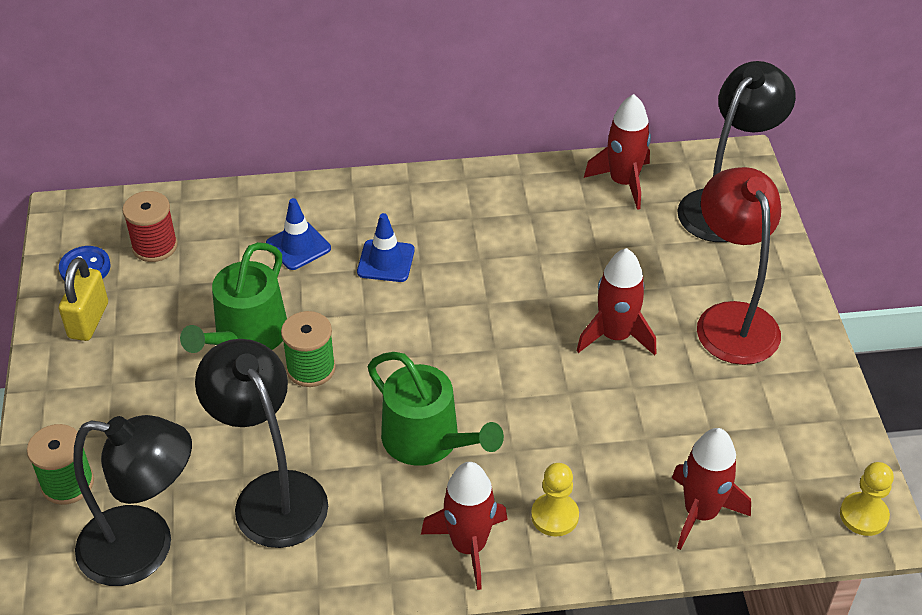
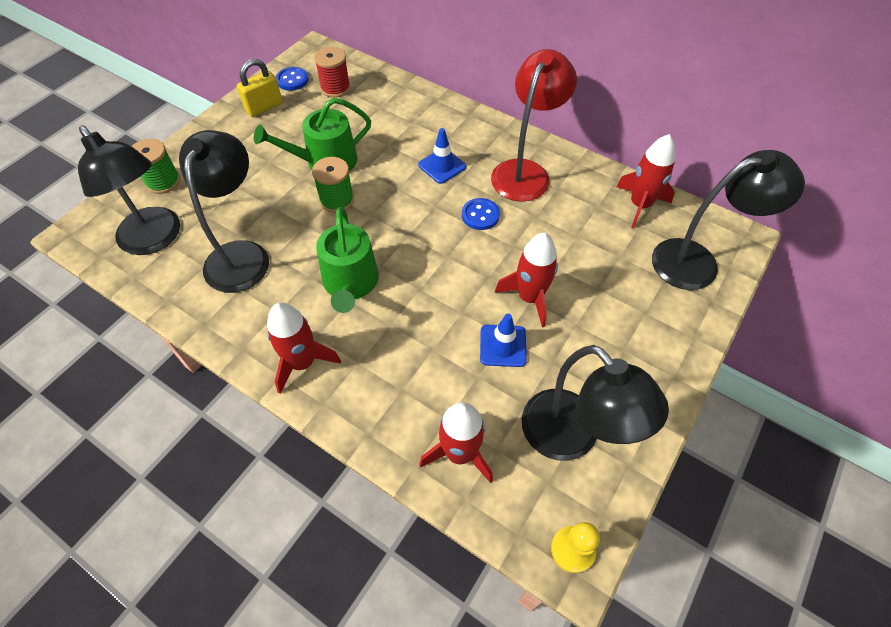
camera: 40 degrees right, 10 degrees up
blue traffic cone [266,198,331,270] -> blue traffic cone moved to [480,314,527,367]
yellow pawn [531,463,579,536] -> none
red lamp [697,167,781,365] -> red lamp moved to [491,49,577,202]
none -> blue button [462,198,500,230]
none -> black lamp [522,345,669,461]

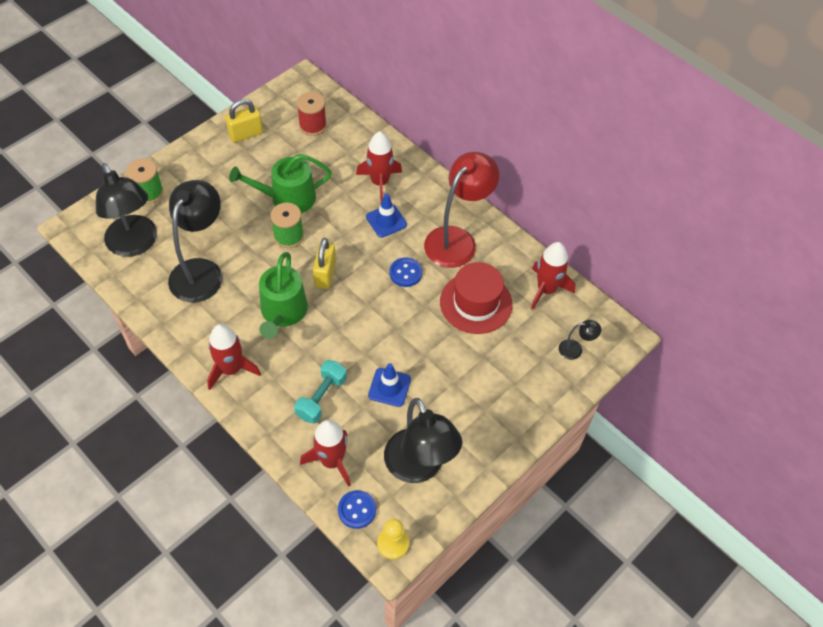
camera: 10 degrees right, 0 degrees up
blue button [276,67,309,91] -> blue button moved to [338,490,376,529]
red rocket [495,233,558,327] -> red rocket moved to [356,131,402,202]
black lamp [652,150,805,290] -> black lamp [559,320,601,360], size x0.43
none -> turquoise dumbbell [294,360,347,424]
none -> yellow padlock [313,238,336,289]
none -> red hat [440,262,513,334]

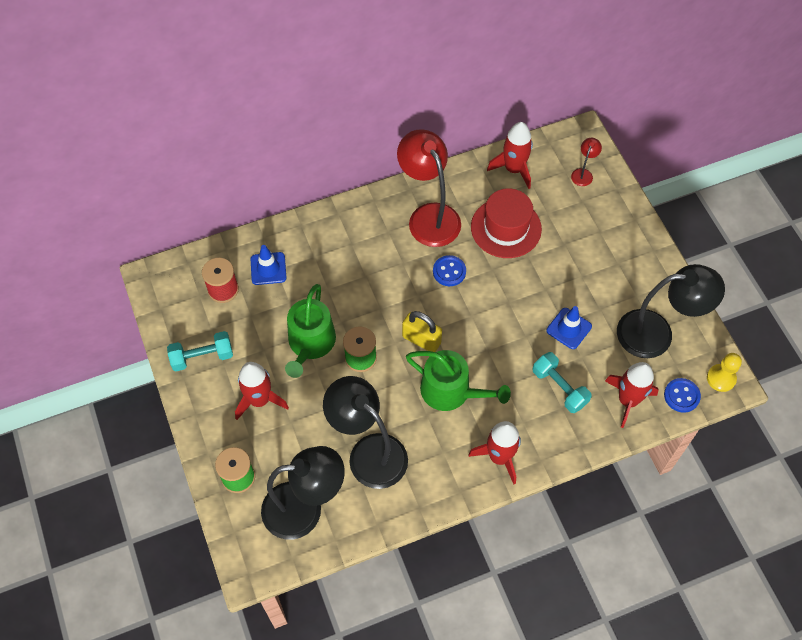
camera: 65 degrees left, 5 degrees up
yellow padlock [225,99,263,143] -> turquoise dumbbell [167,331,233,371]
red rocket [356,131,402,202] -> red rocket moved to [235,362,289,420]
blue traffic cone [366,193,407,238] -> blue traffic cone moved to [251,245,286,285]
black lamp [559,320,601,360] -> red lamp [571,138,602,186]

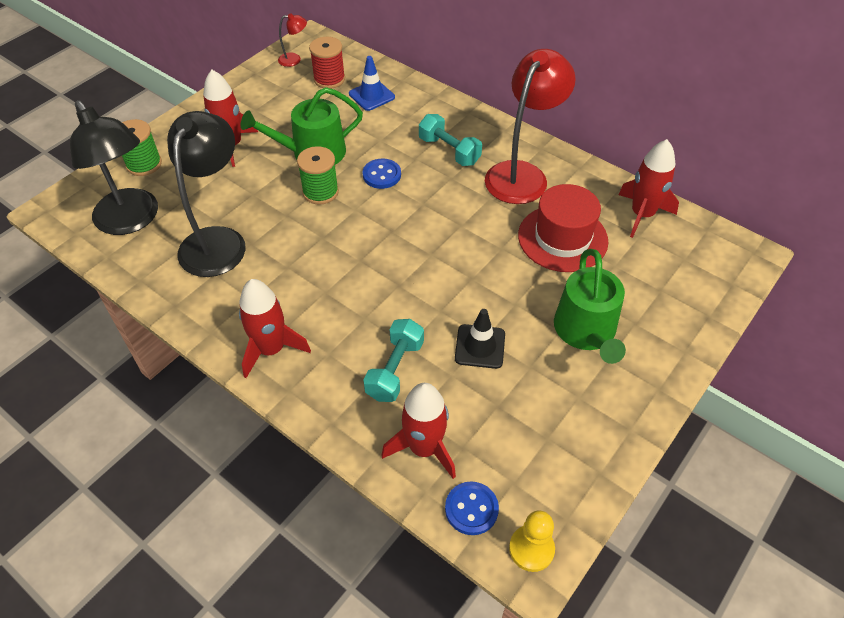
camera: 60 degrees right, 10 degrees down
turquoise dumbbell [167,331,233,371] -> turquoise dumbbell moved to [419,114,482,166]
yellow padlock [402,311,442,352] -> none
green watering can [406,350,511,411] -> green watering can moved to [554,249,626,364]
blue button [433,255,466,286] -> blue button moved to [362,158,401,189]
blue traffic cone [546,306,592,349] -> black traffic cone [455,309,505,369]
red lamp [571,138,602,186] -> red lamp moved to [278,13,307,67]
black lamp [617,264,725,358] -> none

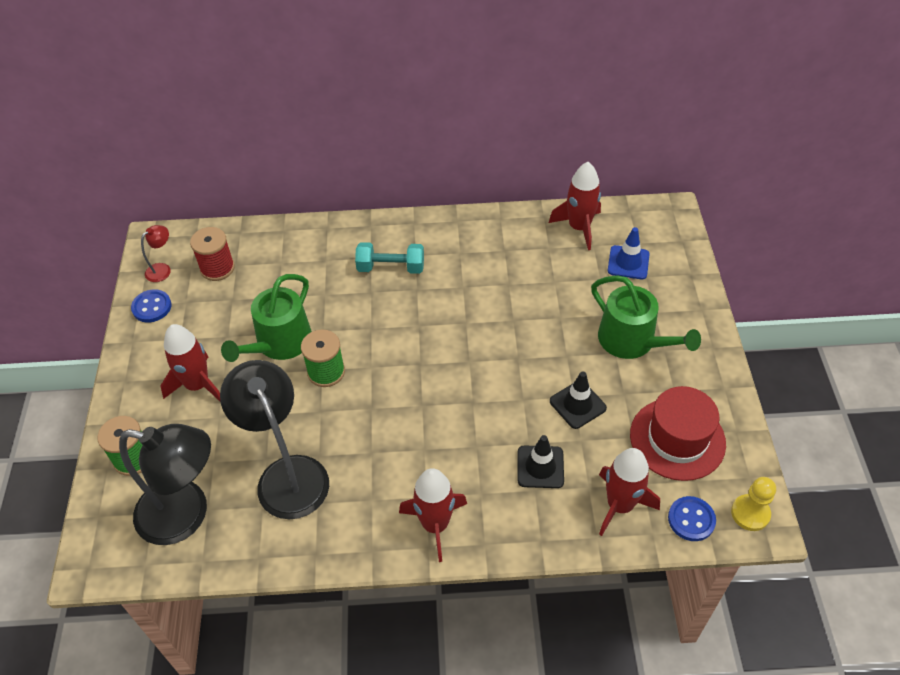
camera: 40 degrees left, 0 degrees up
blue traffic cone [349,56,395,111] -> blue traffic cone moved to [607,227,650,279]
blue button [362,158,401,189] -> blue button moved to [131,289,172,323]
turquoise dumbbell [363,319,424,402] -> black traffic cone [518,435,564,488]
red lamp [485,49,576,204] -> none
red hat [518,184,608,272] -> red hat moved to [630,386,726,481]

